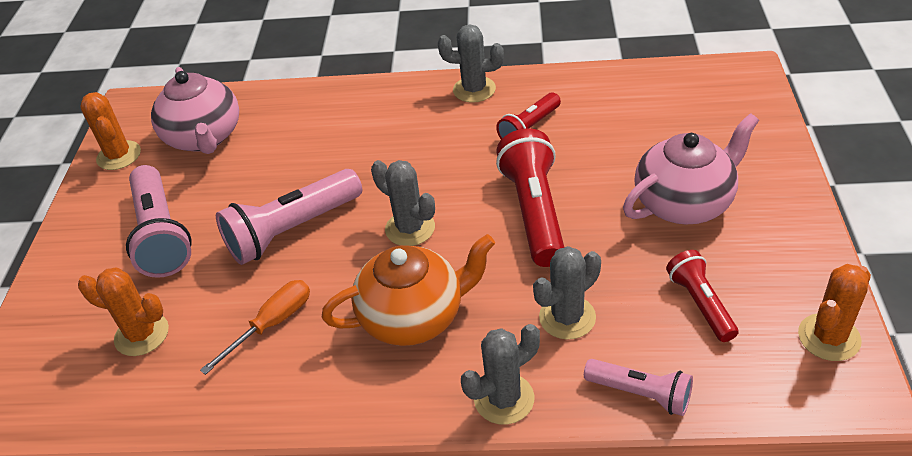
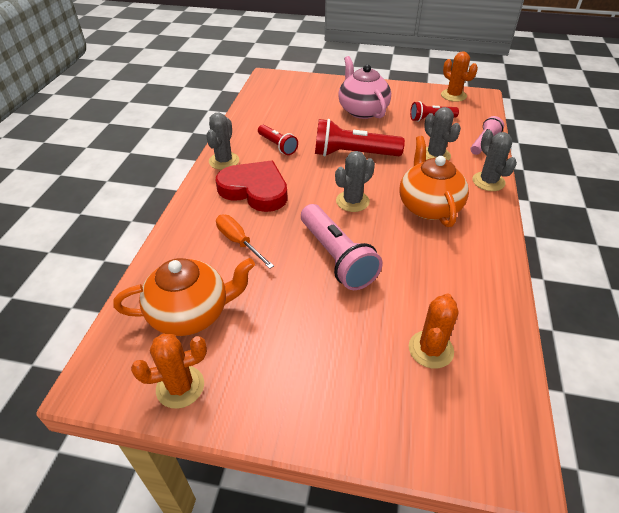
camera: 85 degrees left, 0 degrees up
pink flashlight [126,165,191,278] -> none
pink teapot [151,67,239,154] -> orange teapot [113,258,255,336]
orange screwdriver [200,280,310,375] -> orange screwdriver moved to [216,215,274,269]
none -> red heart [216,160,288,212]

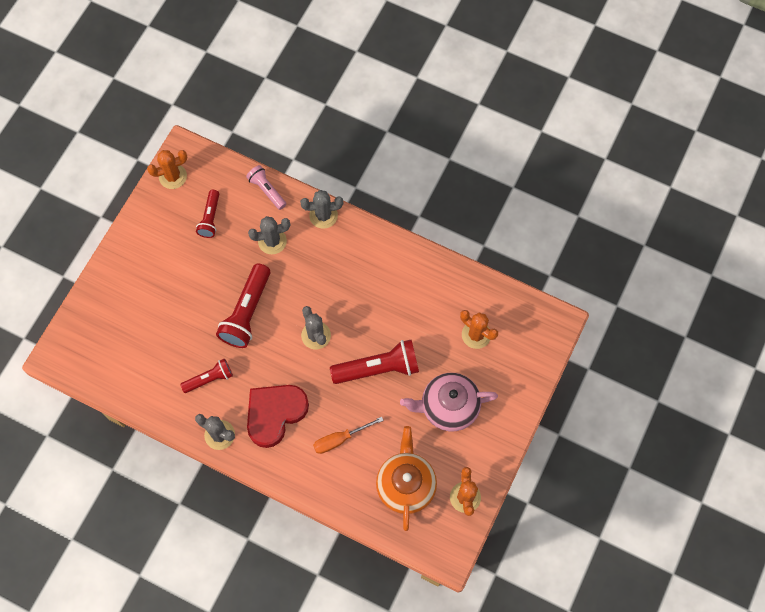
camera: 75 degrees left, 25 degrees up
pink flashlight [301,204,383,290] -> red flashlight [330,339,419,384]
pink teapot [338,56,391,119] -> pink teapot moved to [400,373,498,431]
orange teapot [399,136,469,227] -> none

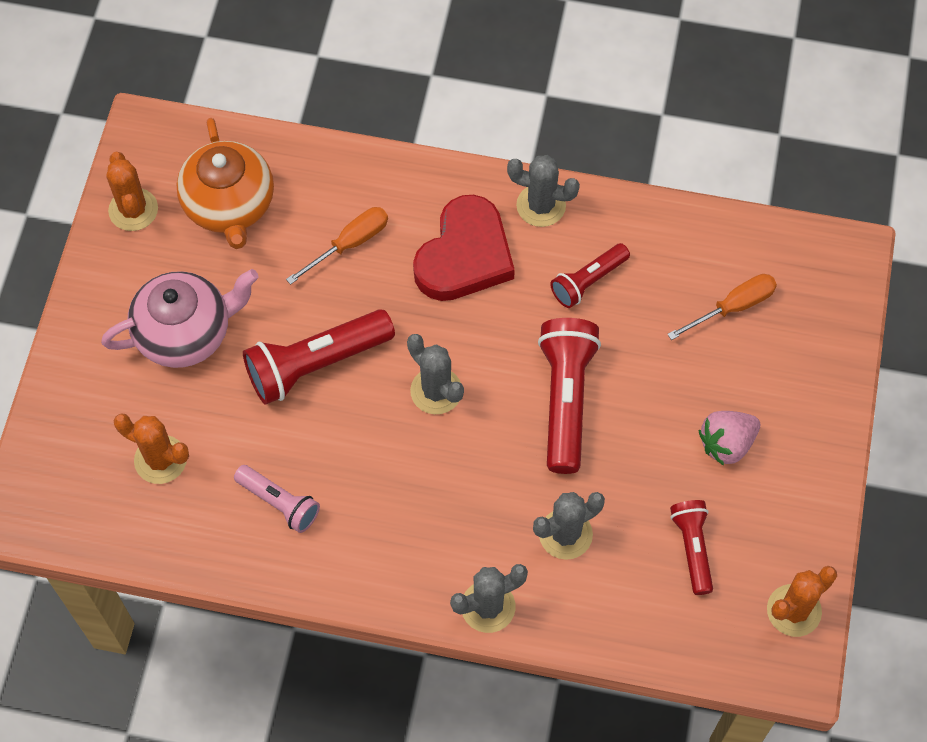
camera: 165 degrees right, 5 degrees down
pink flashlight [246,165,286,210] -> pink flashlight moved to [234,465,320,533]
none -> orange screwdriver [667,274,777,340]
none -> pink strawberry [699,411,760,466]

